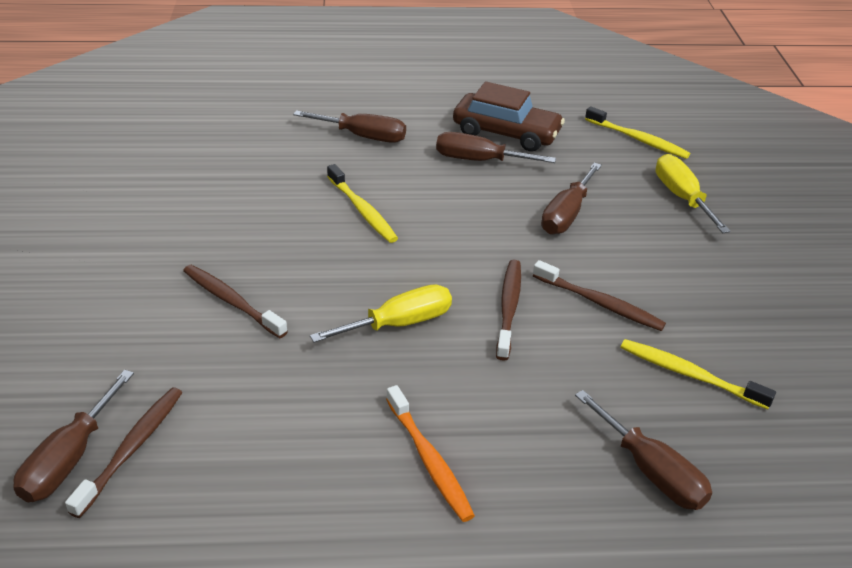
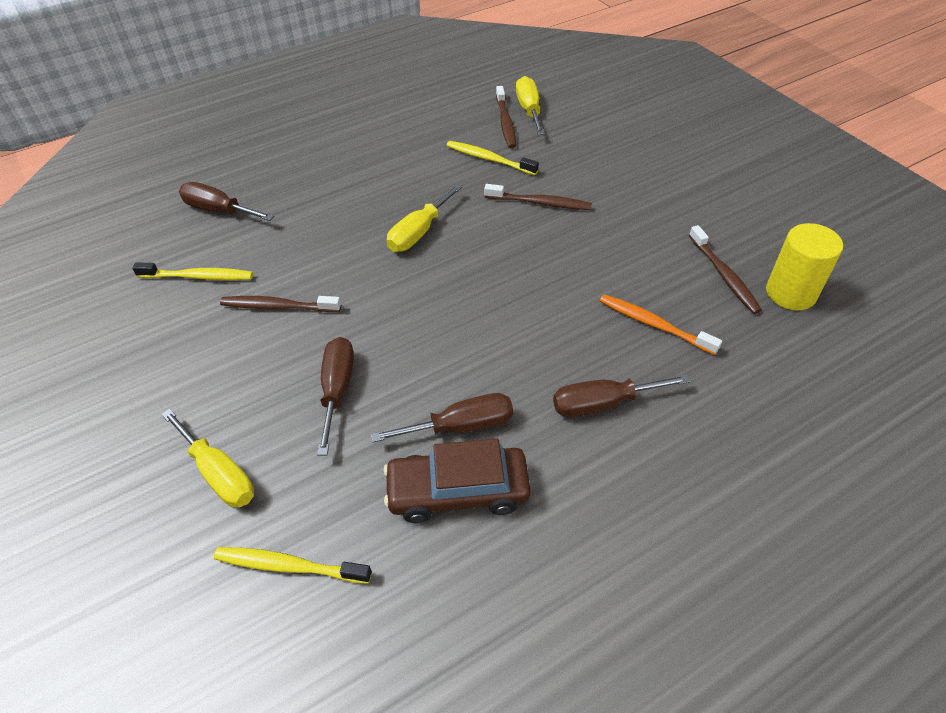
camera: 155 degrees right, 10 degrees up
brown screwdriver [13,370,134,502] -> yellow screwdriver [516,76,545,135]
yellow toothbrush [327,164,398,243] -> yellow toothbrush moved to [447,141,539,175]
orange toothbrush [386,385,475,522] -> orange toothbrush moved to [600,294,722,355]
brown toothbrush [496,259,521,361] -> brown toothbrush moved to [689,225,762,314]
none -> yellow cylinder [766,223,843,310]

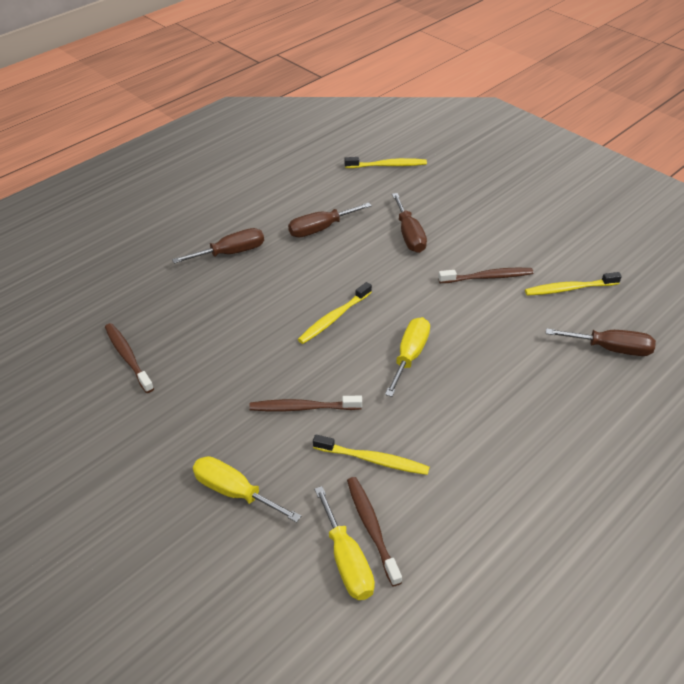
camera: 165 degrees right, 5 degrees down
yellow screwdriver [161,409,254,507] -> yellow screwdriver moved to [193,456,301,522]
brown car [384,438,531,523] -> none
orange toothbrush [600,294,722,355] -> none
yellow cylinder [766,223,843,310] -> none
none -> yellow toothbrush [298,282,372,344]

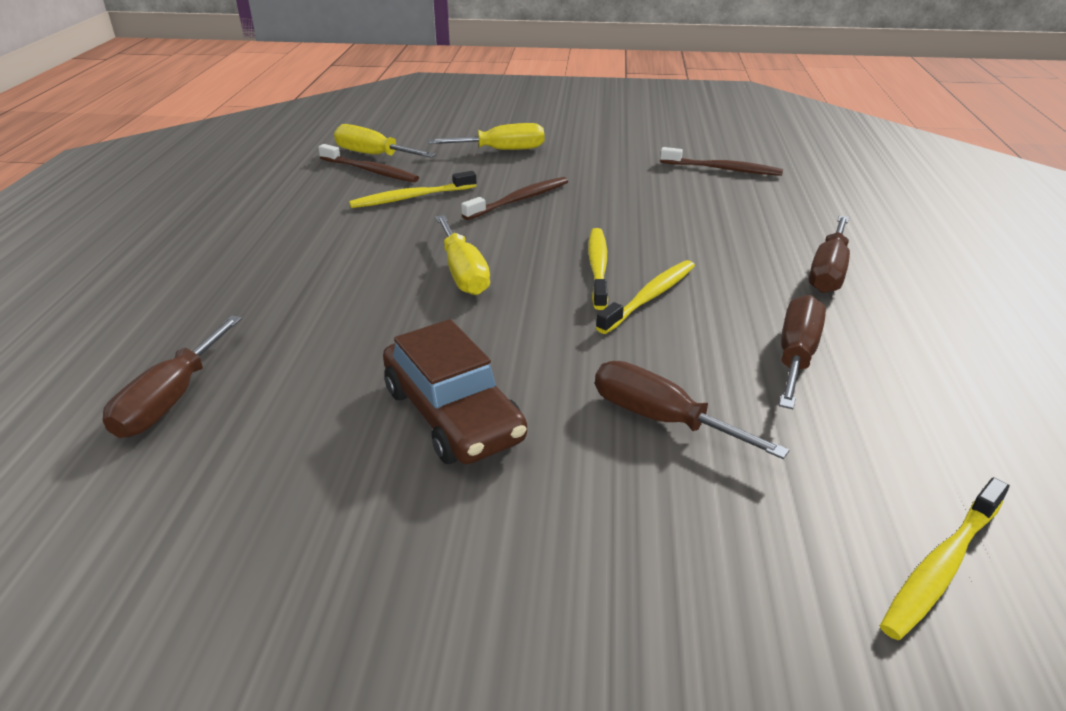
camera: 140 degrees right, 10 degrees down
brown toothbrush [438,268,533,283] -> brown car [383,319,527,464]
yellow toothbrush [525,272,622,296] -> yellow toothbrush moved to [596,260,695,334]
brown screwdriver [546,328,656,356] -> brown screwdriver turned 45 degrees counterclockwise [103,315,242,438]

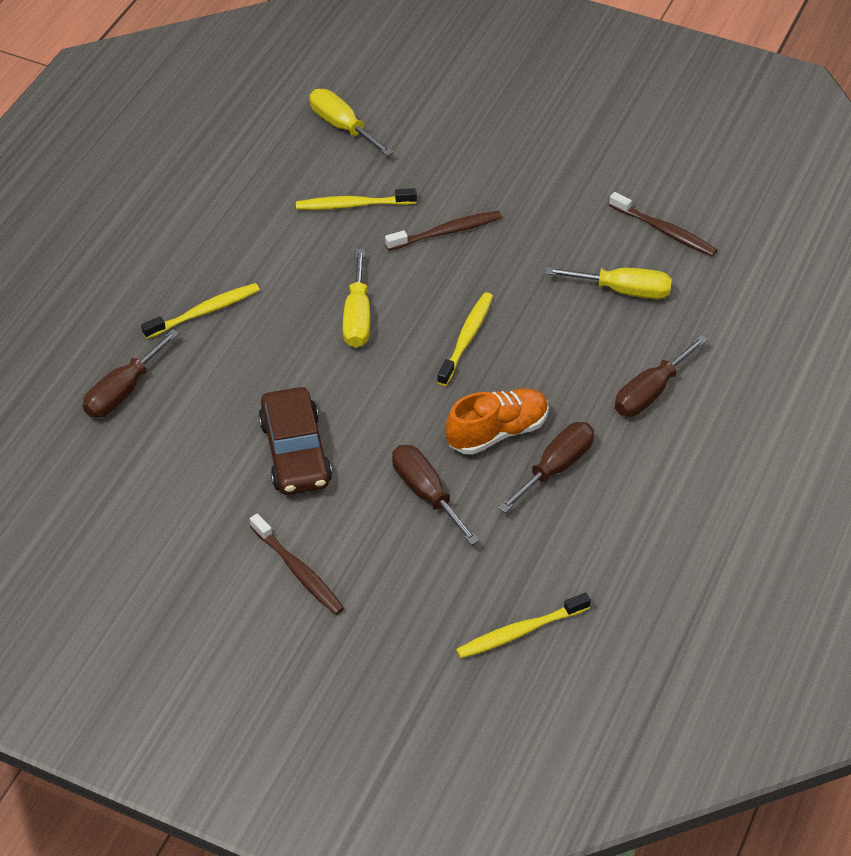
camera: 20 degrees right, 15 degrees up
brown toothbrush [318,144,419,182] -> brown toothbrush moved to [250,513,344,615]
yellow screwdriver [428,123,544,150] -> yellow screwdriver moved to [545,267,672,299]
yellow toothbrush [596,260,695,334] -> yellow toothbrush moved to [141,283,260,339]
none -> orange shoe [445,388,549,455]

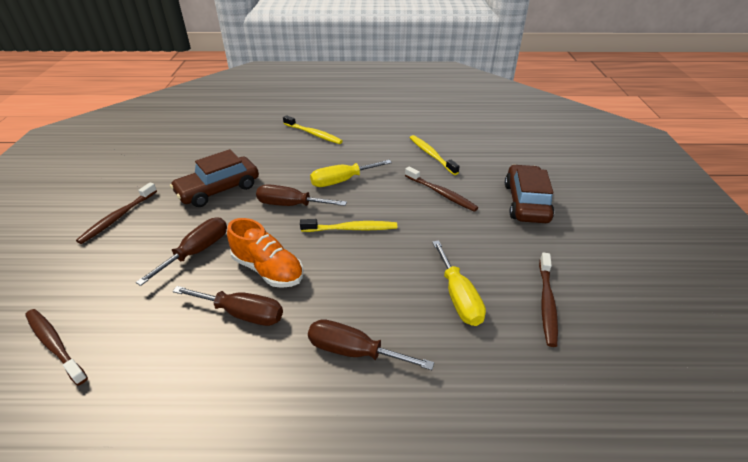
camera: 65 degrees right, 10 degrees down
brown screwdriver [83,329,179,418] -> brown screwdriver moved to [256,184,347,206]
yellow screwdriver [309,89,393,156] -> none
yellow toothbrush [456,593,591,659] -> brown toothbrush [25,309,88,386]
none -> brown car [505,165,554,223]

